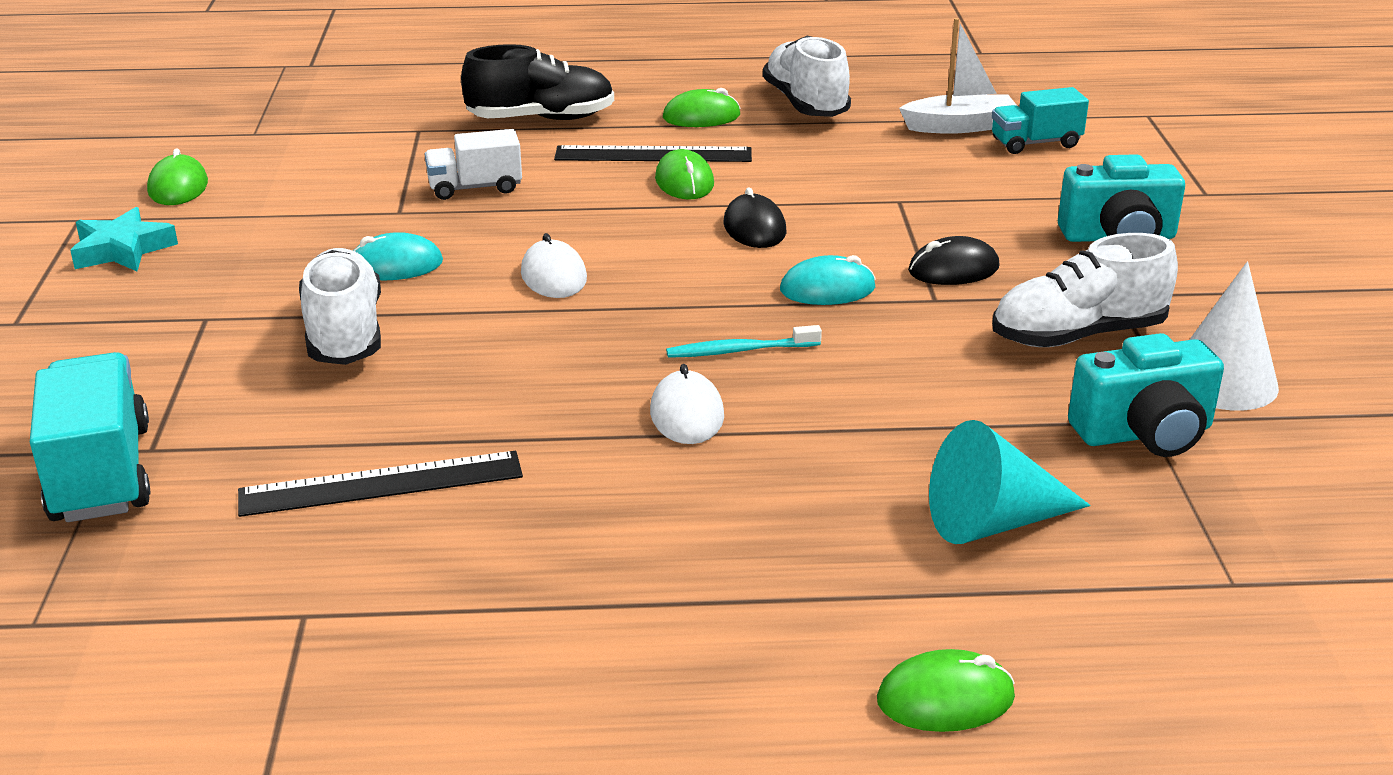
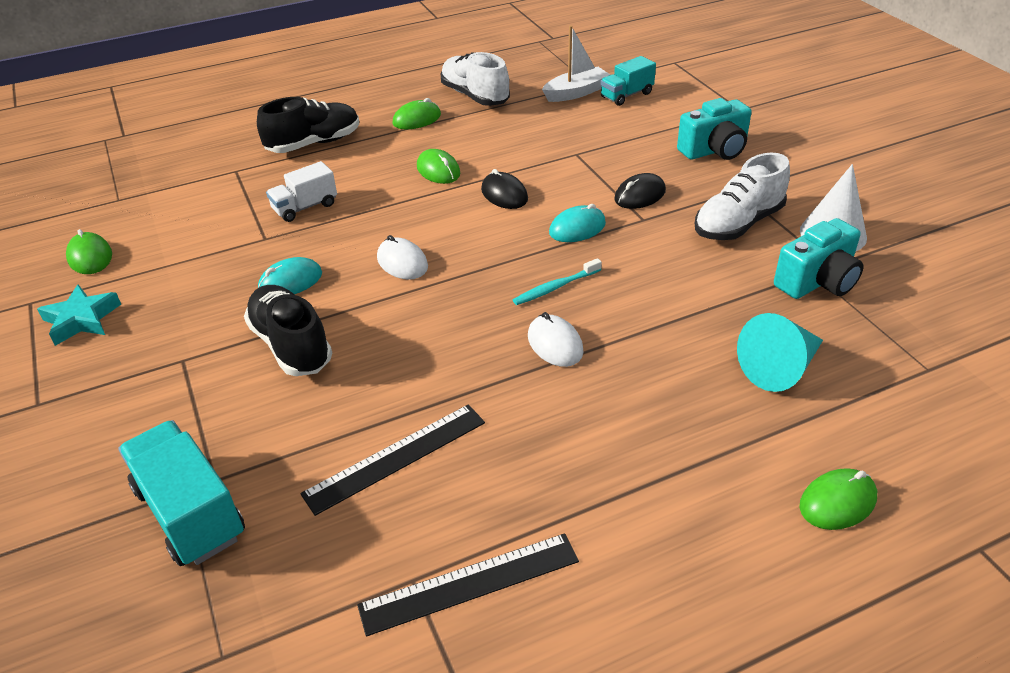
camera: 20 degrees left, 10 degrees up
white shoe [299,248,381,365] -> black shoe [244,285,332,376]
black ruler [554,145,752,162] -> black ruler moved to [357,533,579,637]

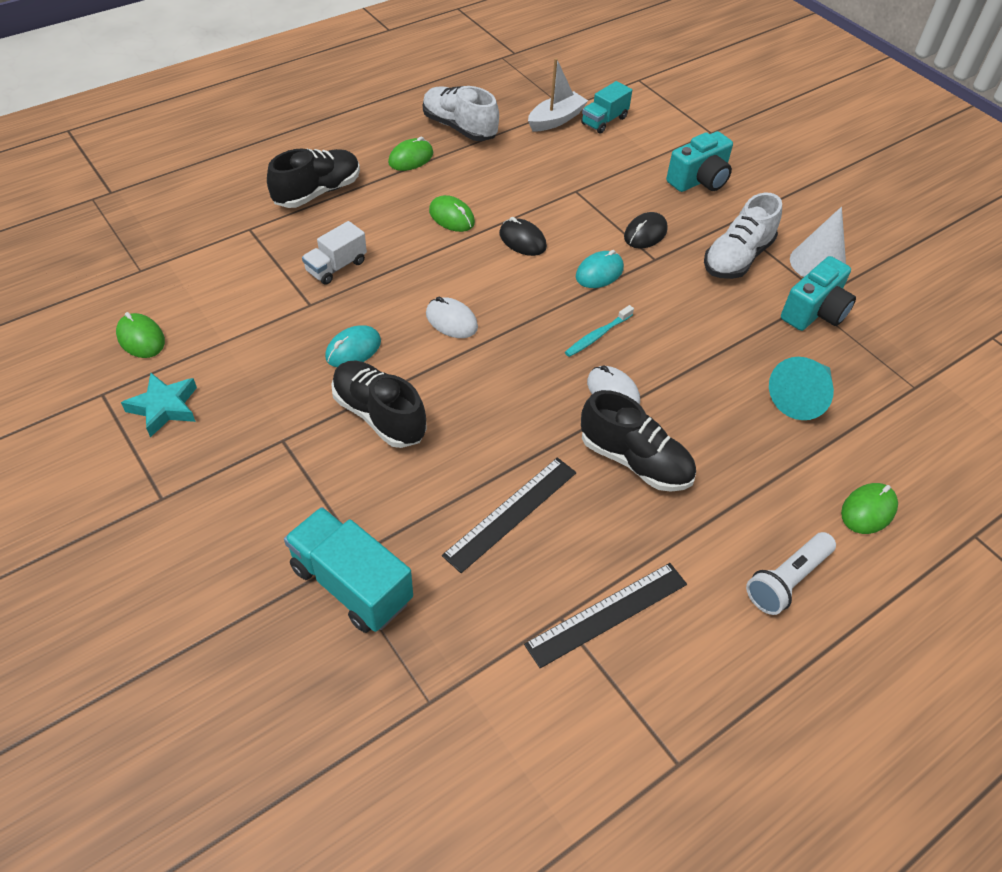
camera: 15 degrees left, 10 degrees up
none -> black shoe [581,390,696,492]
none -> white flashlight [746,532,836,615]

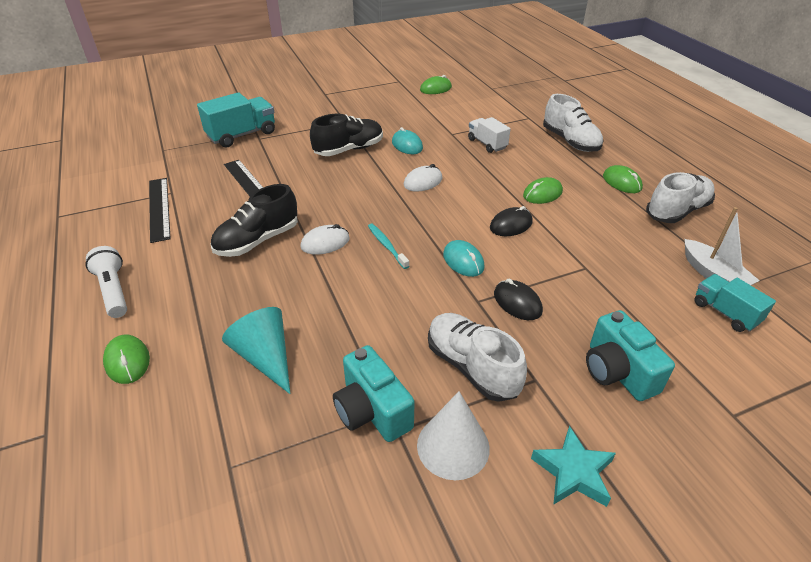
camera: 105 degrees right, 10 degrees down
turquoise star [121,373,197,438] -> turquoise star moved to [531,426,616,507]
black shoe [267,148,360,208] -> white shoe [543,94,604,152]

